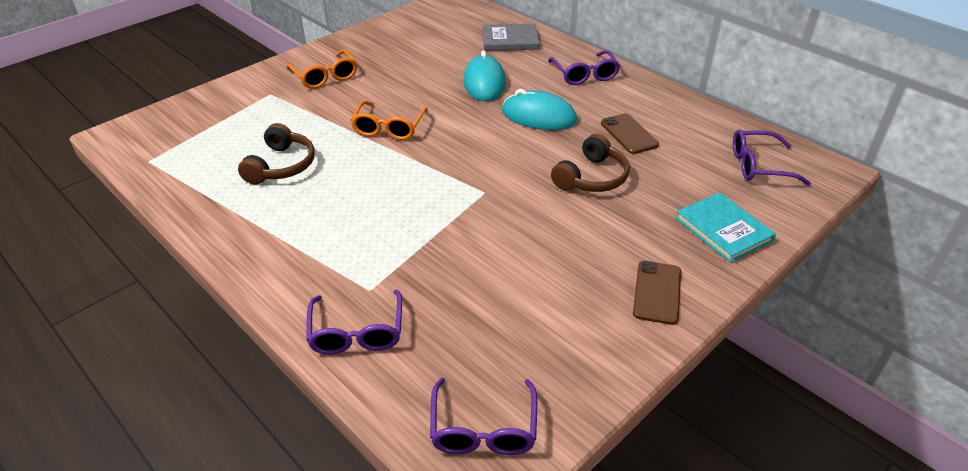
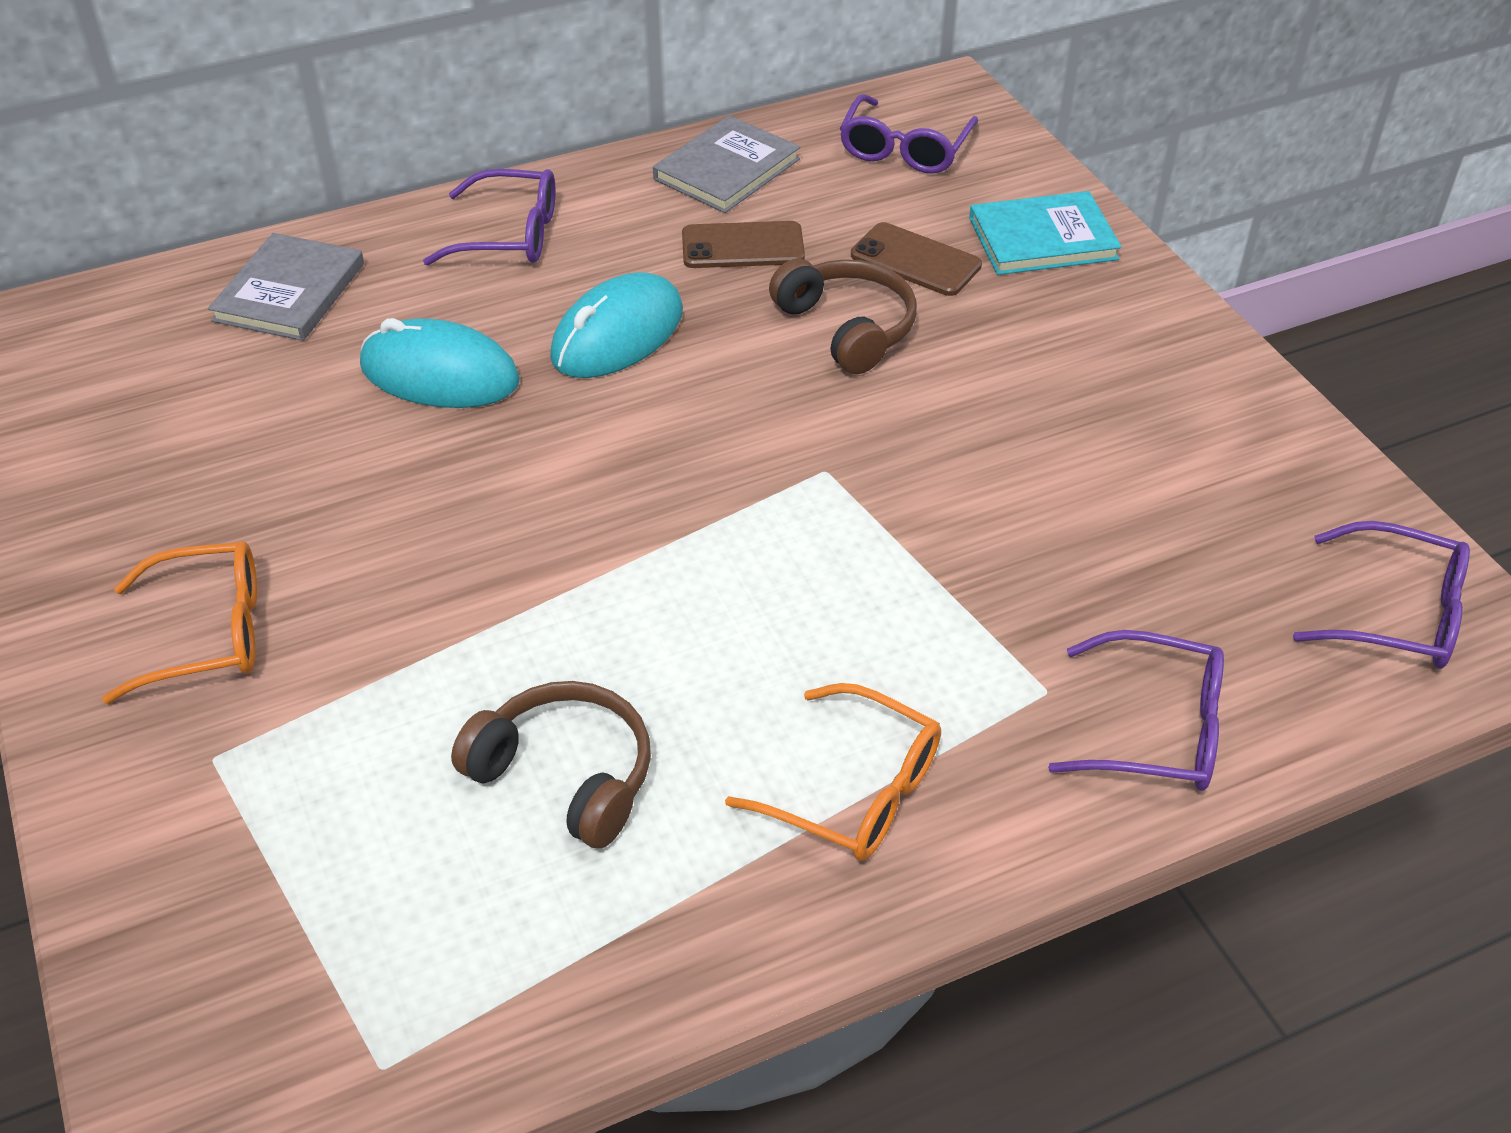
camera: 70 degrees left, 5 degrees up
orange glasses [350,101,428,140] -> orange glasses moved to [725,683,941,861]
brown phone [633,261,681,325] -> brown phone moved to [851,222,982,296]
none -> grey book [653,115,800,213]

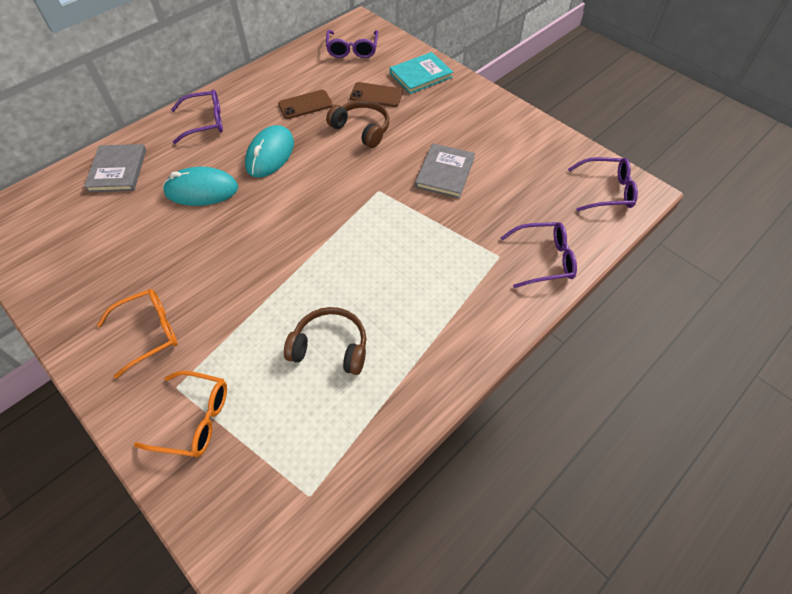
camera: 20 degrees left, 10 degrees up
grey book [653,115,800,213] -> grey book moved to [415,143,475,198]
orange glasses [725,683,941,861] -> orange glasses moved to [134,371,227,457]

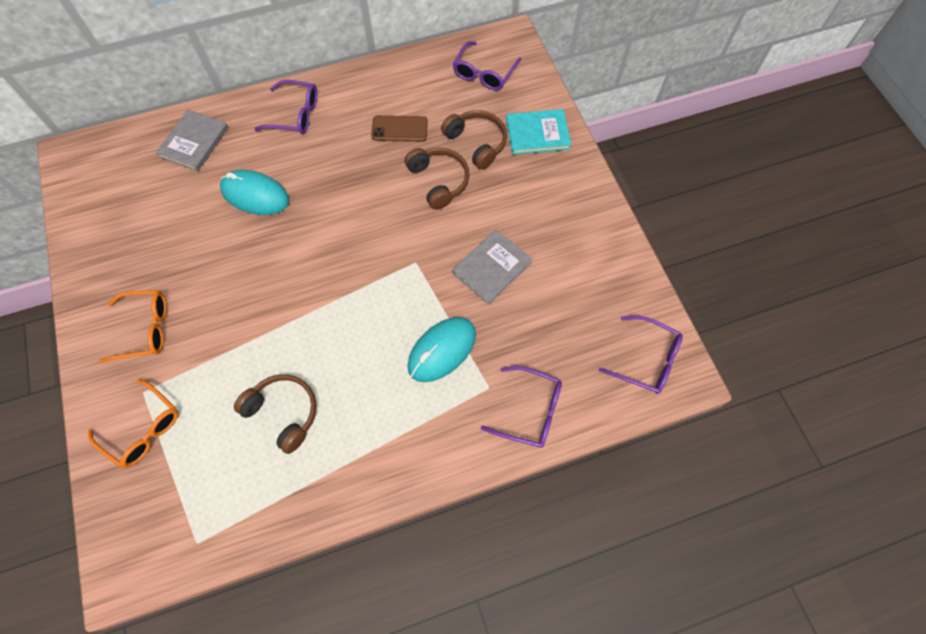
camera: 25 degrees right, 10 degrees up
turquoise mouse [245,125,294,178] -> turquoise mouse moved to [407,317,476,382]
brown phone [350,82,403,107] -> brown headphones [441,110,507,170]

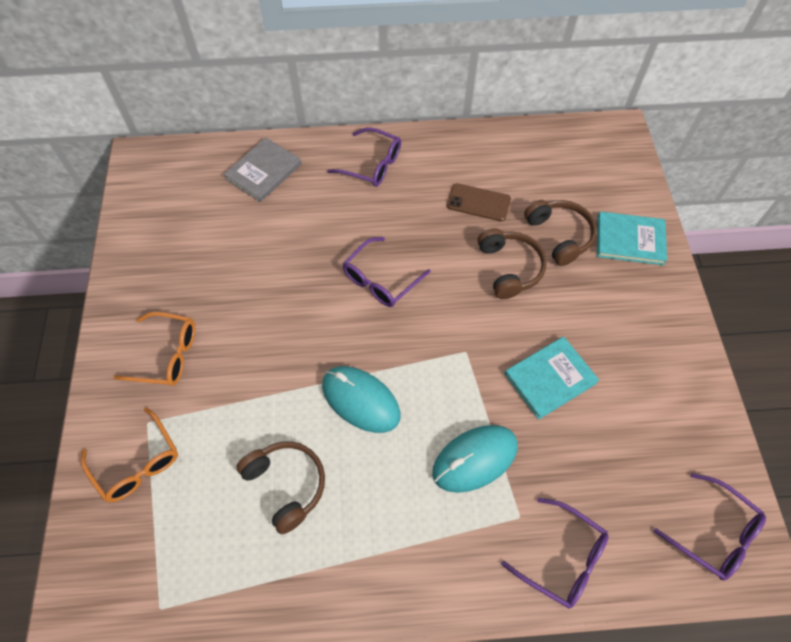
camera: 15 degrees right, 5 degrees down
turquoise mouse [220,170,289,215] -> turquoise mouse moved to [322,366,401,433]
grey book [452,230,533,305] -> turquoise book [505,337,599,420]
purple glasses [453,41,521,90] -> purple glasses moved to [343,237,431,307]

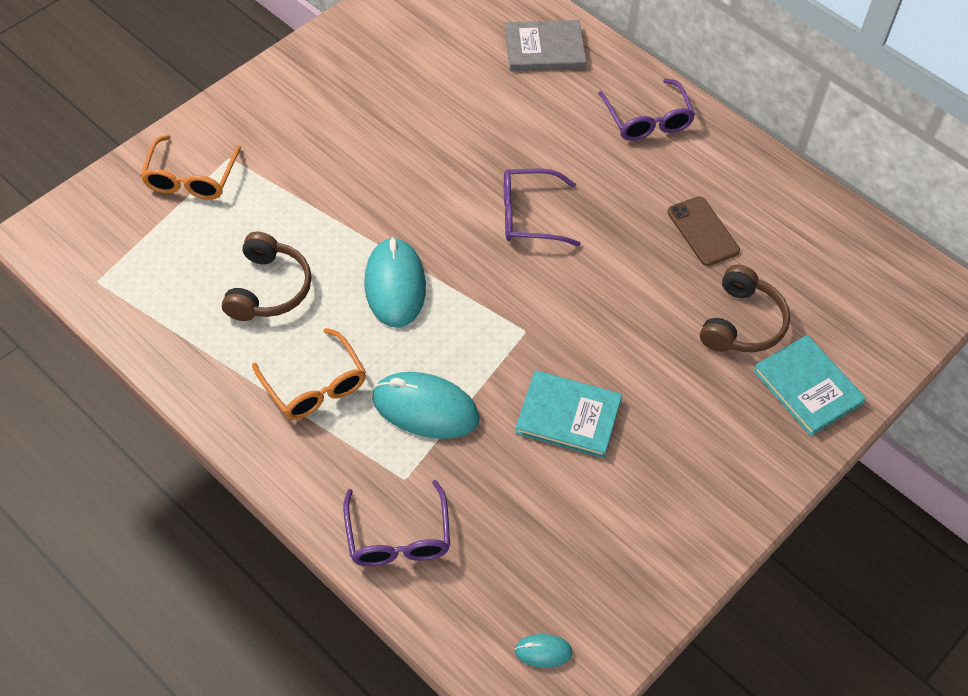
camera: 45 degrees right, 5 degrees down
orange glasses [113,312,195,386] -> orange glasses moved to [252,328,366,420]
brown headphones [478,228,547,299] -> none
purple glasses [653,473,766,580] -> turquoise mouse [514,634,573,668]

